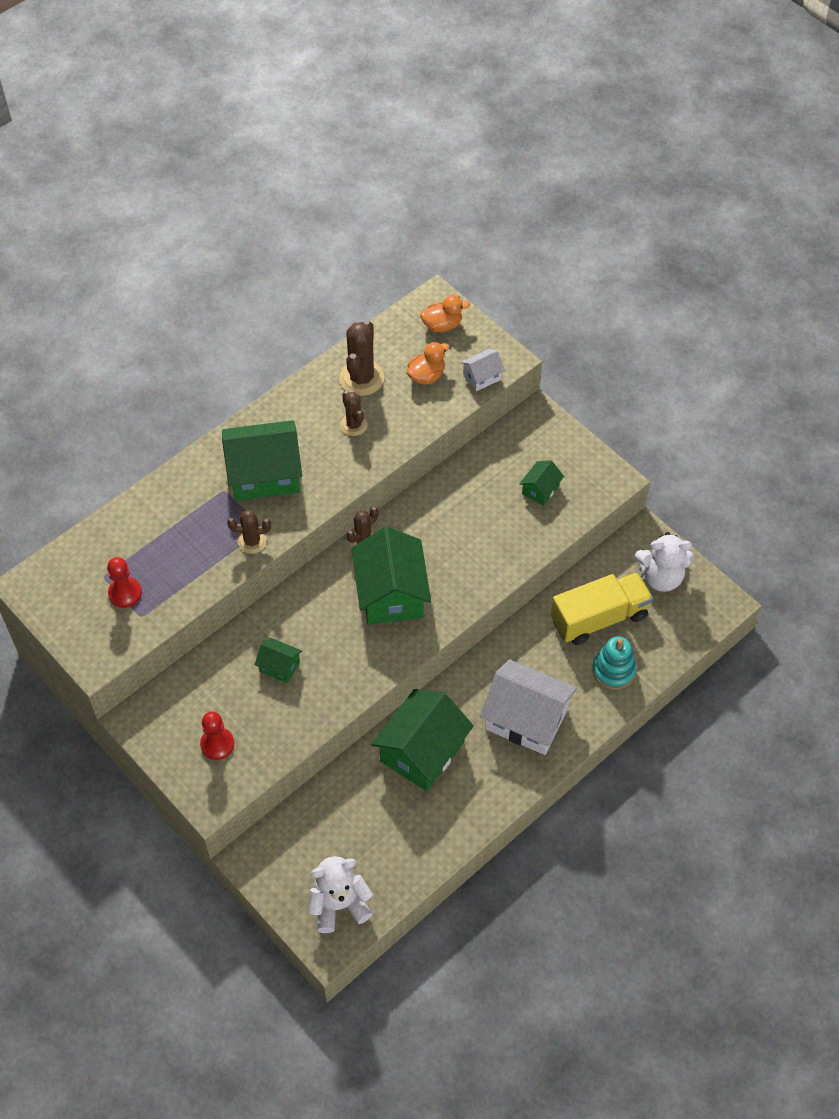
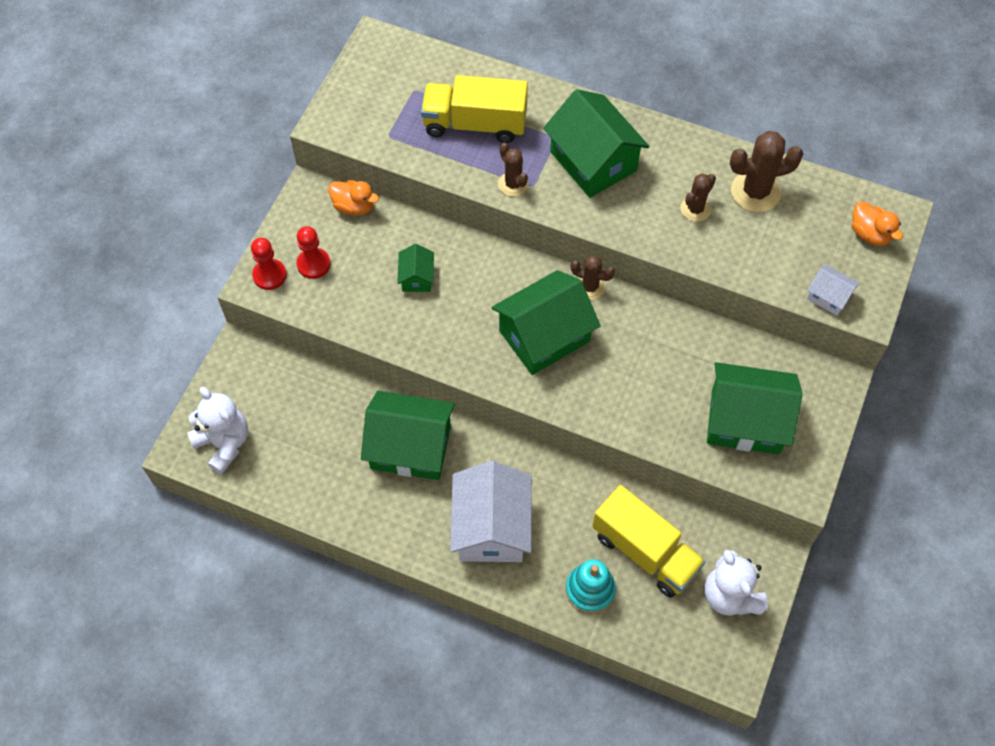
camera: 65 degrees right, 5 degrees up
red pawn [107,557,142,608] -> red pawn moved to [251,238,287,290]
orange duck [407,342,449,385] -> orange duck moved to [328,180,379,215]
green house [519,460,564,506] -> green house [707,362,803,455], size x2.09
none -> yellow truck [421,75,528,143]

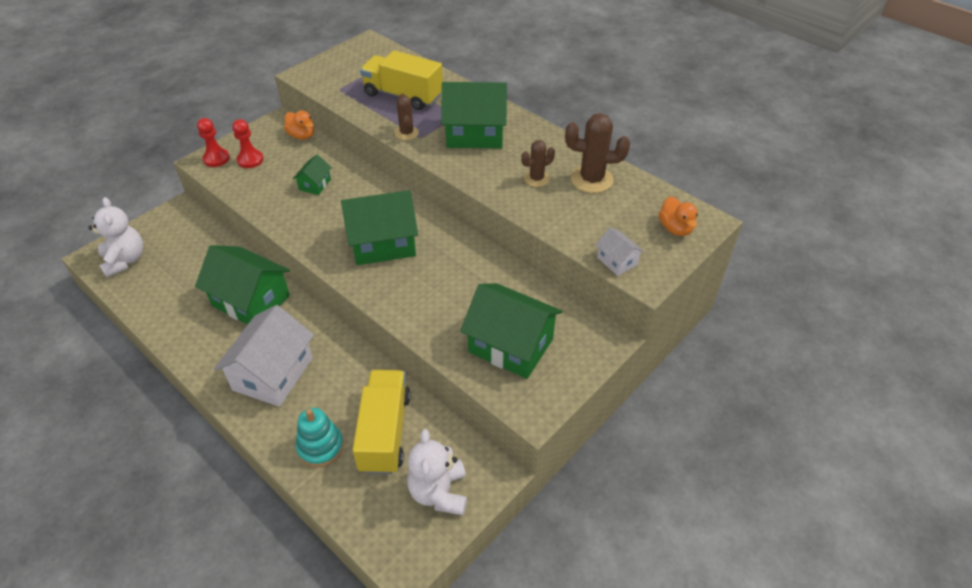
camera: 20 degrees right, 15 degrees down
green house [543,89,650,198] -> green house turned 75 degrees counterclockwise [441,82,507,148]
brown cactus [571,255,615,300] -> none
yellow truck [592,485,706,598] -> yellow truck turned 150 degrees counterclockwise [352,370,411,474]

